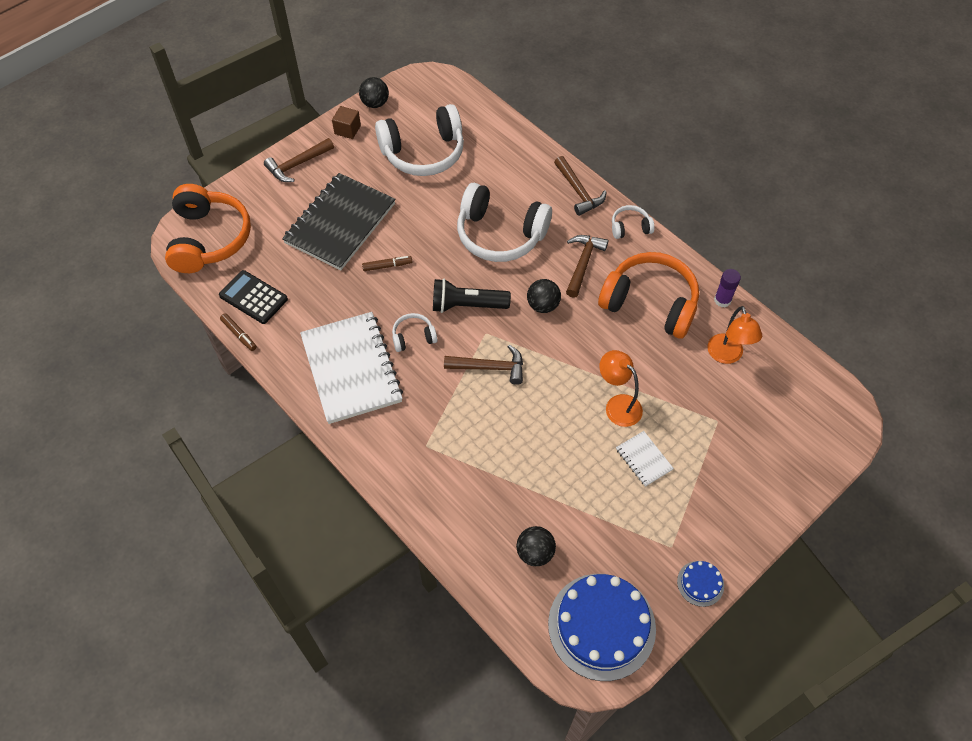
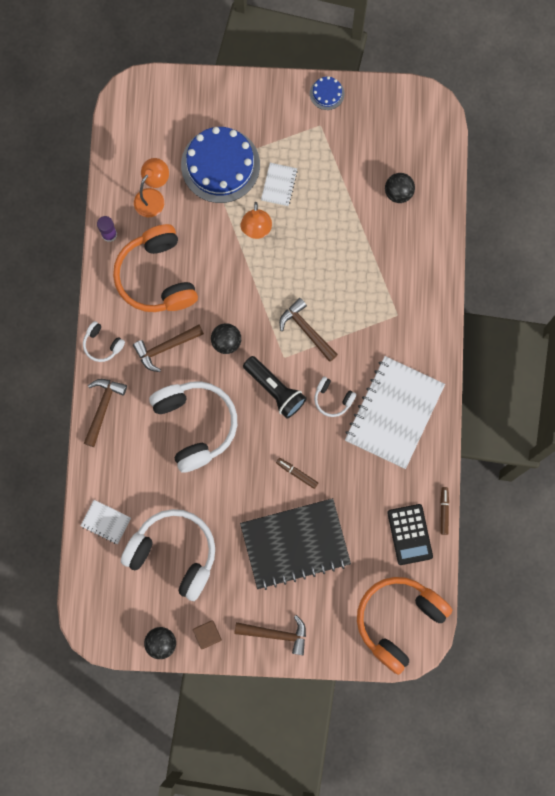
camera: 135 degrees left, 20 degrees up
blue cake [548,574,656,681] -> blue cake moved to [181,127,260,203]
none -> white notebook [81,500,131,544]

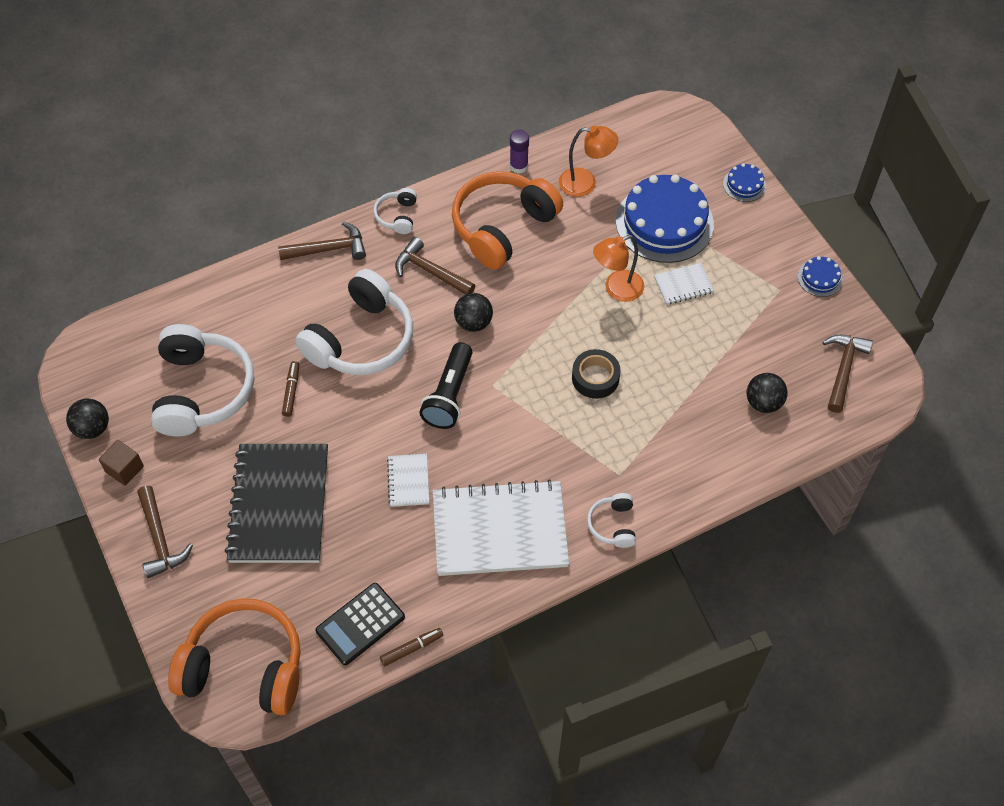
camera: 60 degrees right, 20 degrees down
white notebook [81,500,131,544] -> white notebook moved to [387,454,429,507]
black notebook [240,498,351,590] -> black notebook turned 45 degrees clockwise [225,444,328,563]
brown marker [276,458,318,489] -> brown marker moved to [282,361,299,417]
brown hammer [279,298,338,362] -> brown hammer moved to [823,335,873,413]
white headphones [314,377,356,417] -> white headphones moved to [587,493,636,548]
none -> black tape [572,349,620,399]
none -> blue cake [723,163,766,202]

